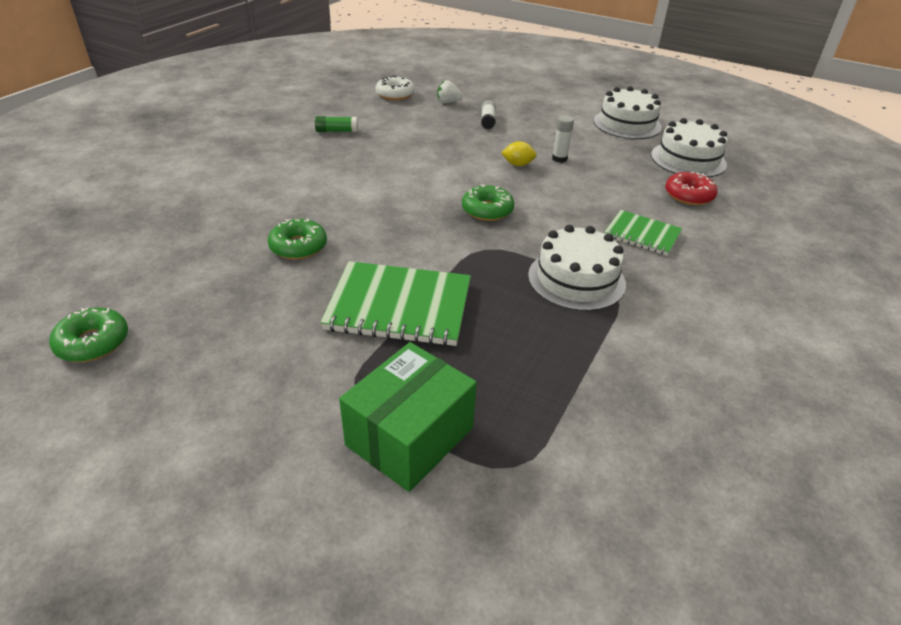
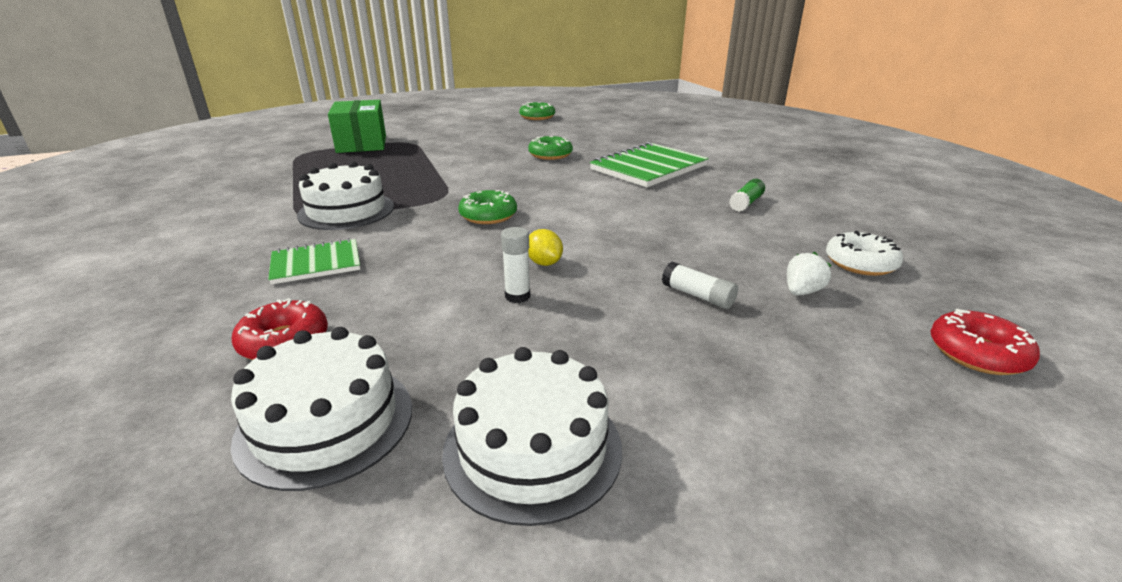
camera: 130 degrees right, 10 degrees down
green notebook [320,261,471,346] -> green notebook moved to [590,142,709,187]
yellow lemon [501,141,536,166] -> yellow lemon turned 75 degrees counterclockwise [529,229,563,266]
none -> red donut [930,309,1040,375]

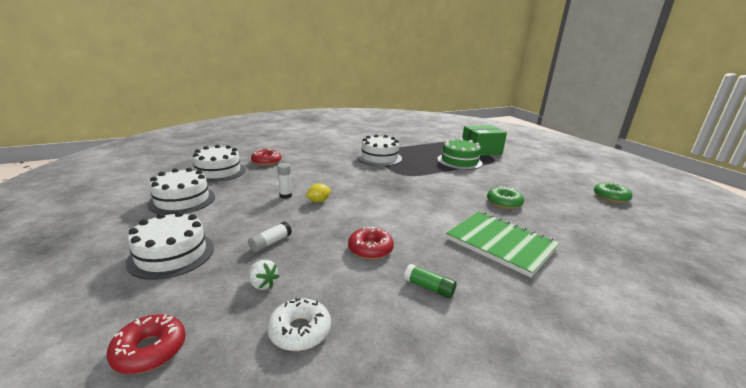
camera: 85 degrees right, 5 degrees down
green notebook [268,238,360,284] -> none
green donut [458,190,517,224] -> none
none -> white cake [126,211,214,280]
none -> red donut [348,226,394,259]
none -> green cake [437,138,483,170]

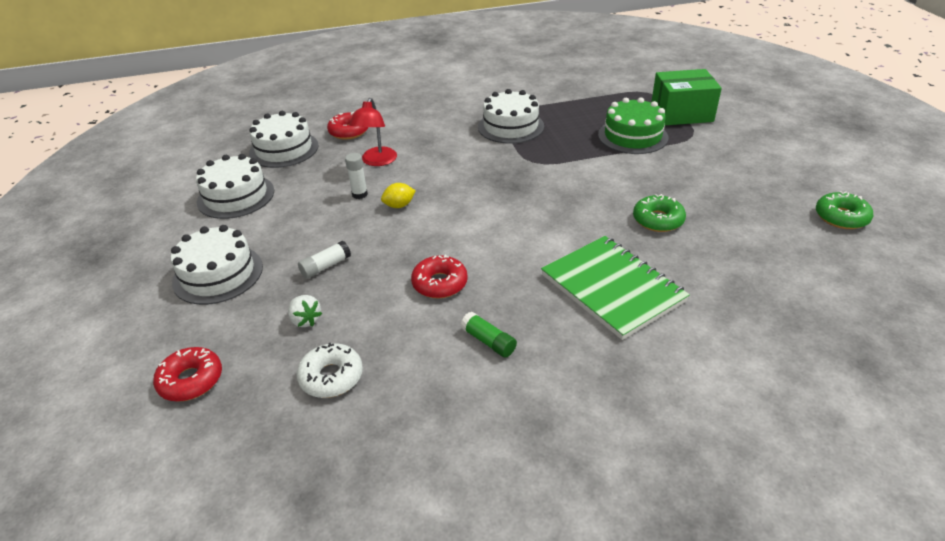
camera: 15 degrees right, 15 degrees up
none -> red lamp [349,98,397,166]

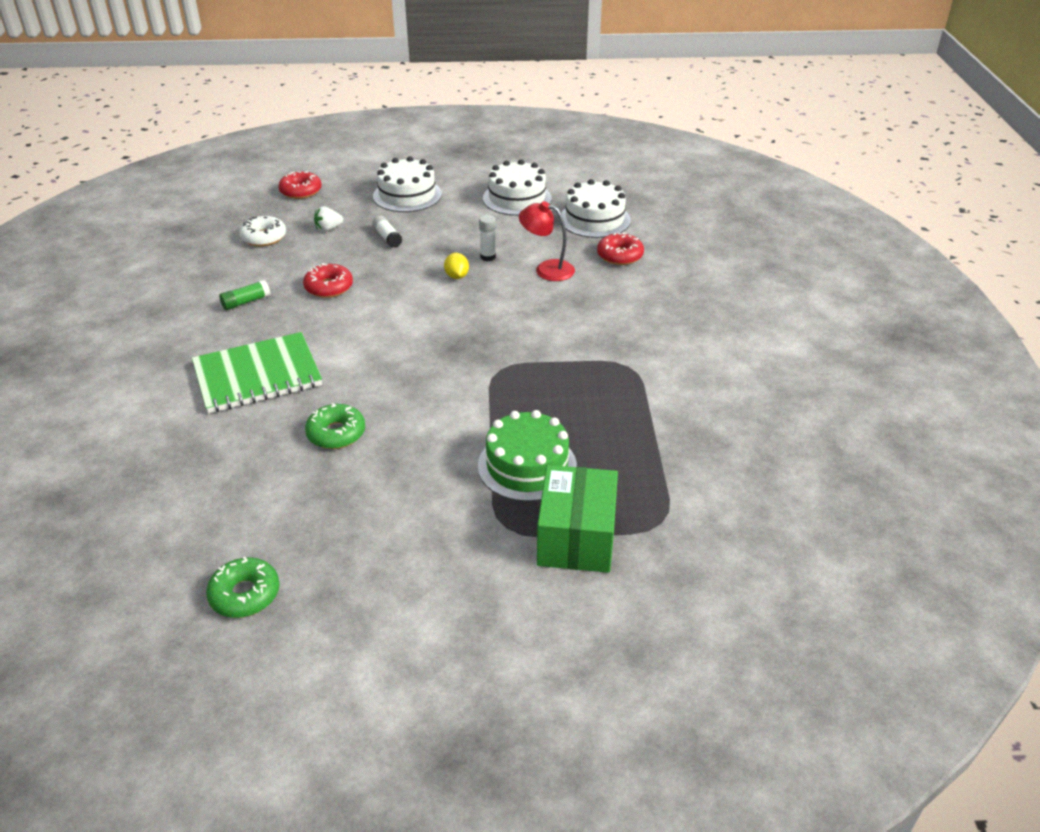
camera: 100 degrees right, 0 degrees up
white cake [478,89,544,144] -> none

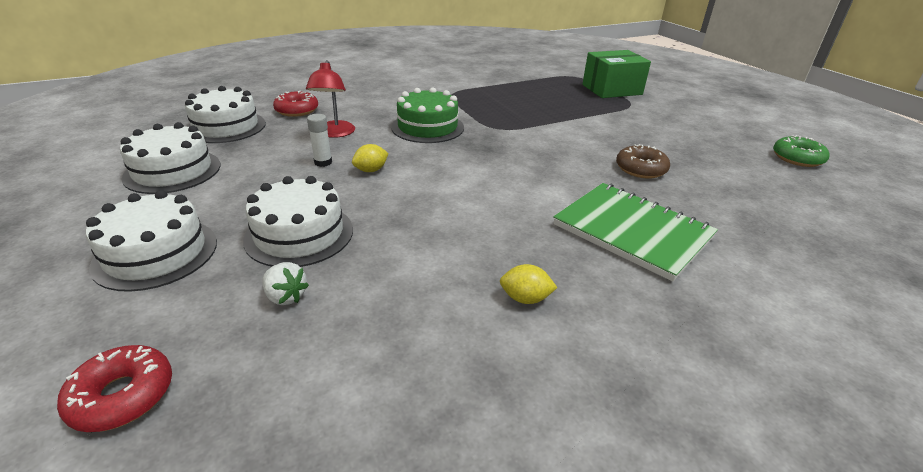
camera: 115 degrees left, 5 degrees down
green glue stick [219,280,270,310] -> yellow lemon [500,264,557,304]
white donut [239,216,286,246] -> none
red donut [303,263,353,298] -> none
green donut [305,403,365,449] -> brown donut [616,144,670,179]
white glue stick [372,215,402,248] -> white cake [243,176,353,267]
green cake [478,410,577,502] -> green cake moved to [391,87,464,143]

